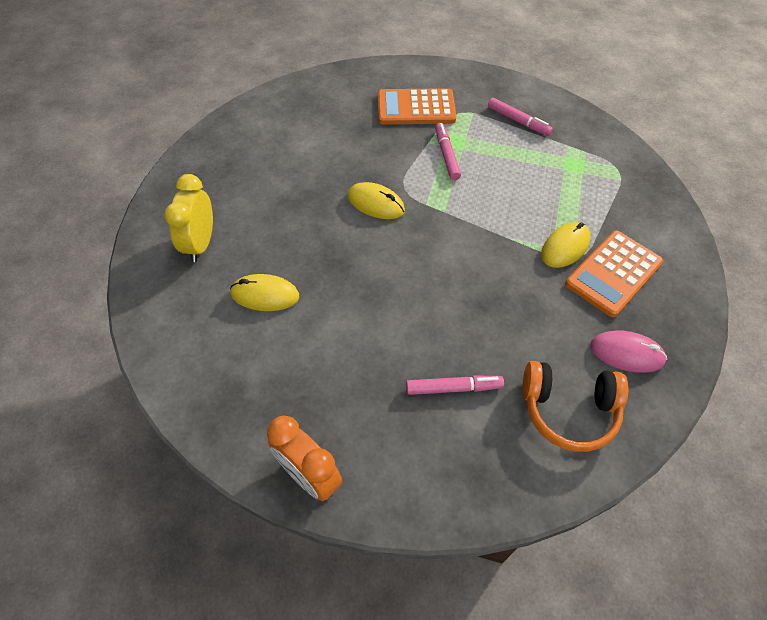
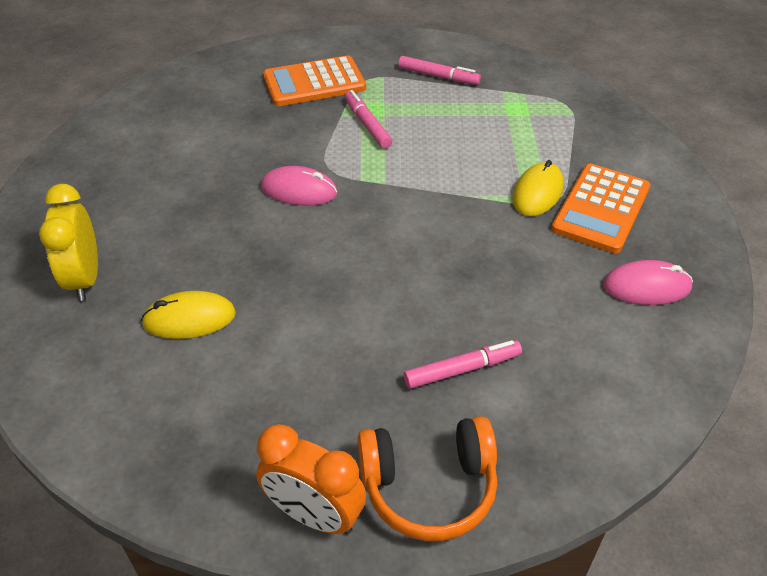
camera: 15 degrees left, 10 degrees down
yellow mouse [348,182,405,219] -> pink mouse [261,166,337,205]
orange headphones [522,361,628,452] -> orange headphones moved to [358,416,497,541]

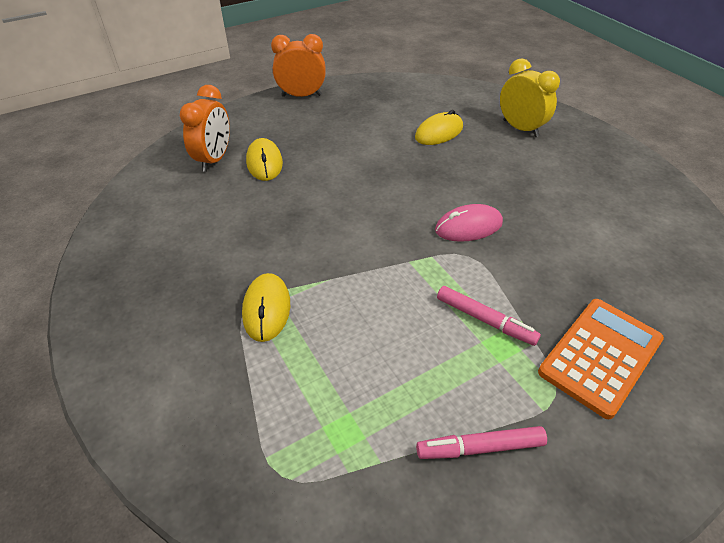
camera: 150 degrees right, 0 degrees up
orange headphones [358,416,497,541] -> none
pink marker [404,340,522,389] -> yellow mouse [246,138,283,181]
orange calculator [551,164,650,253] -> none
pink mouse [603,260,693,305] -> none
none -> orange clock [180,85,230,172]

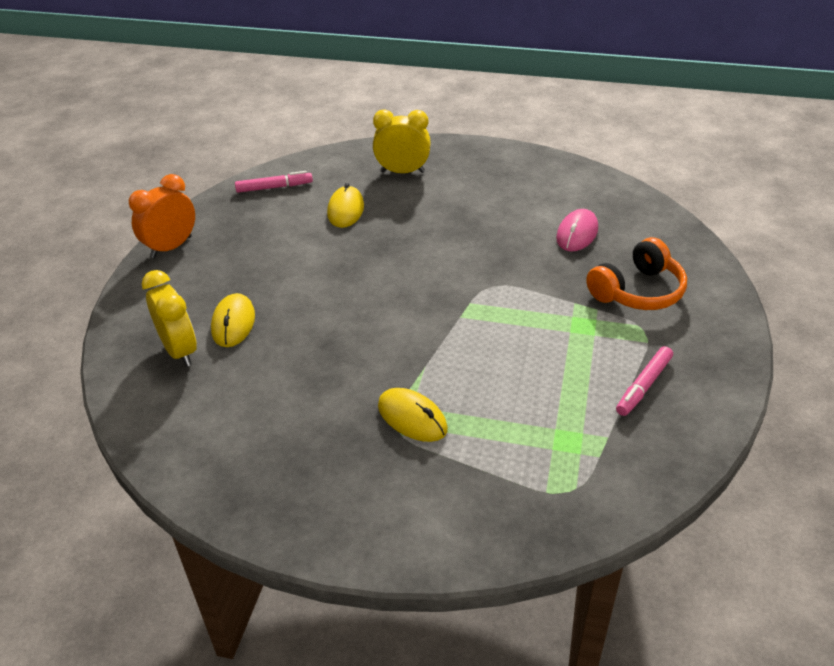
camera: 45 degrees left, 5 degrees down
orange clock [180,85,230,172] -> yellow clock [142,270,197,367]
yellow mouse [246,138,283,181] -> yellow mouse turned 60 degrees clockwise [211,293,255,347]
pink mouse [435,204,503,242] -> pink mouse moved to [556,209,598,252]
pink marker [437,286,541,346] -> pink marker moved to [235,171,313,193]
orange calculator [538,299,664,419] -> orange headphones [586,237,687,310]

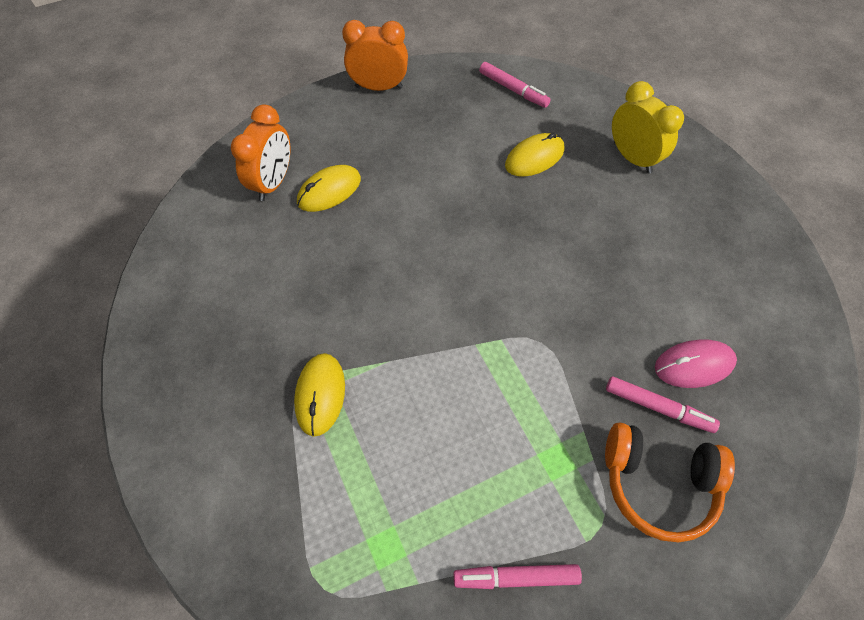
camera: 50 degrees right, 20 degrees up
yellow clock [142,270,197,367] -> orange clock [231,105,290,201]
none -> pink marker [606,376,720,433]

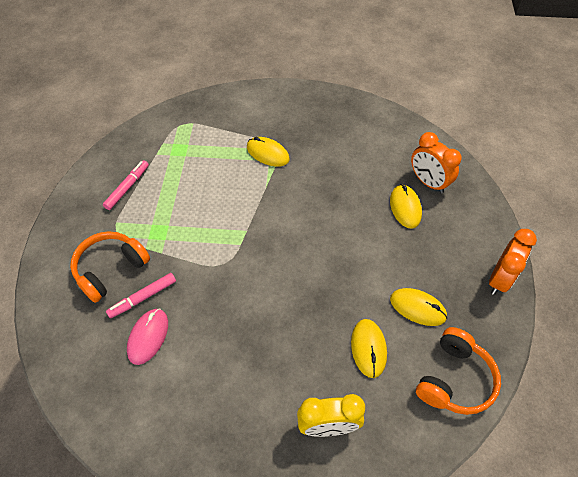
camera: 120 degrees right, 5 degrees down
pink marker [479,62,551,108] -> orange headphones [416,327,501,415]
none -> yellow mouse [390,288,447,326]

